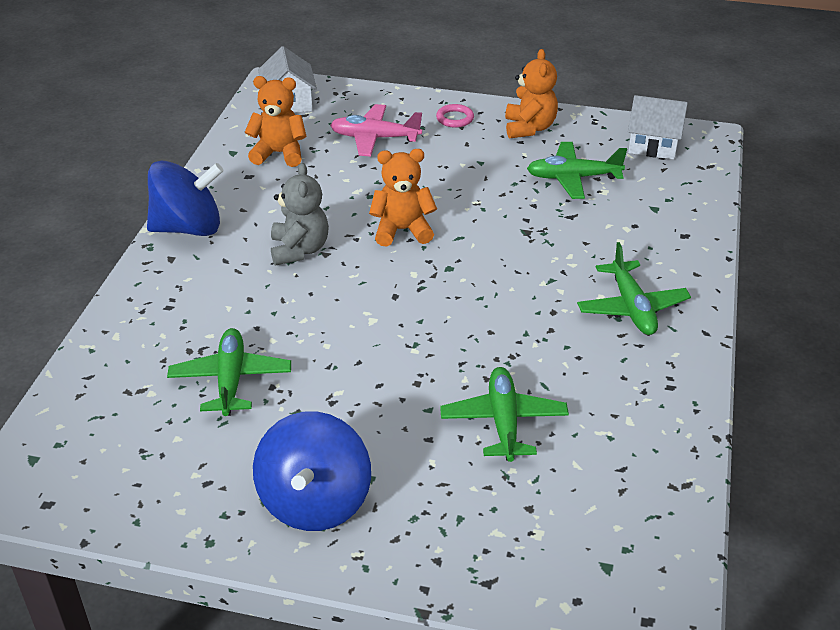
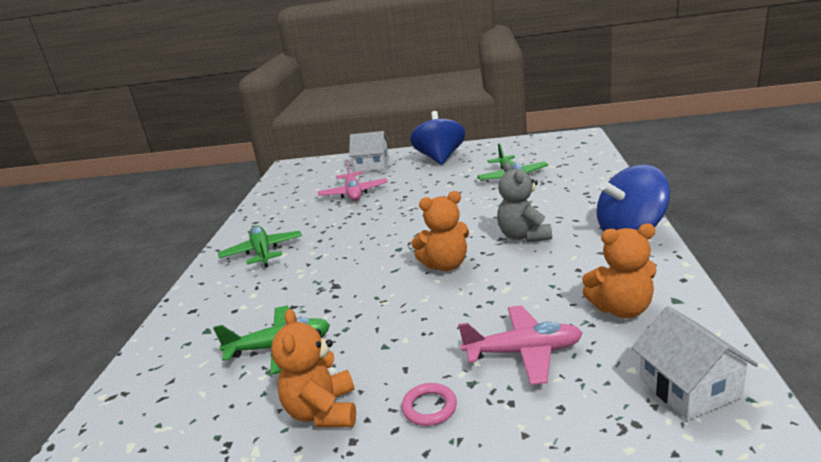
camera: 175 degrees right, 15 degrees down
green plane [440,367,569,462] -> pink plane [318,160,388,201]
white house [628,95,688,160] -> white house moved to [349,131,389,172]

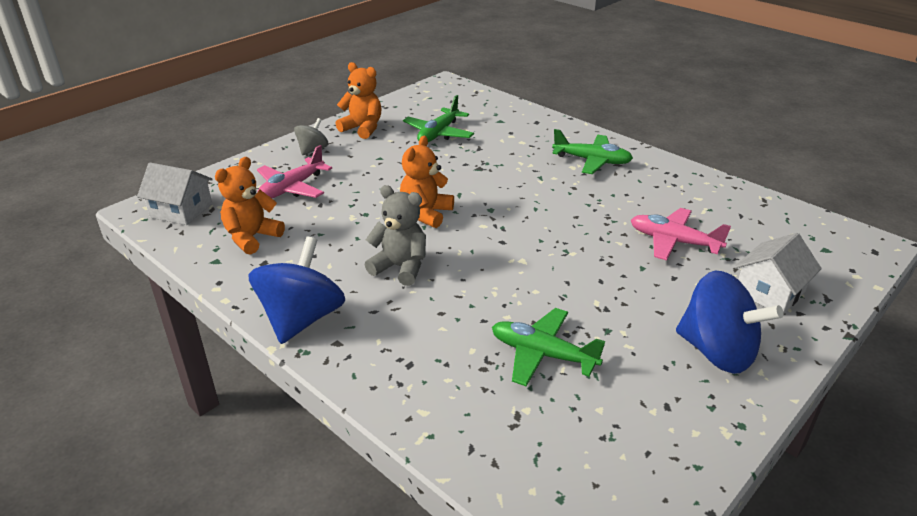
camera: 125 degrees right, 10 degrees up
pink ring [402,383,457,426] -> grey spinning top [294,118,328,155]

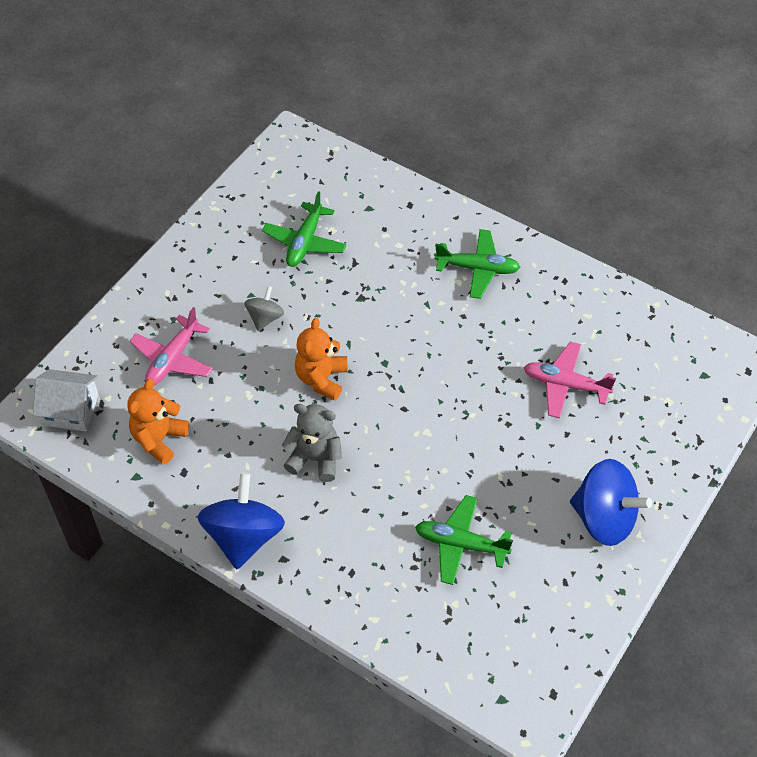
camera: 10 degrees left, 20 degrees up
grey spinning top [294,118,328,155] -> grey spinning top moved to [244,286,284,331]
orange teddy bear [336,62,382,139] -> none
white house [734,233,822,313] -> none

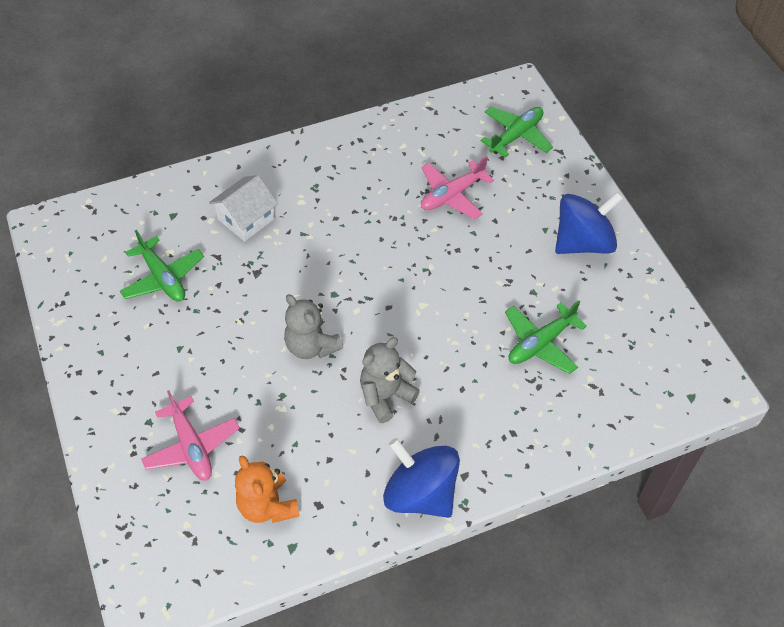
camera: 55 degrees left, 0 degrees up
white house [33,369,99,431] -> white house moved to [209,175,278,242]
grey spinning top [244,286,284,331] -> none
orange teddy bear [295,318,348,401] -> grey teddy bear [284,294,343,359]
green plane [435,229,520,299] -> green plane moved to [481,107,553,158]

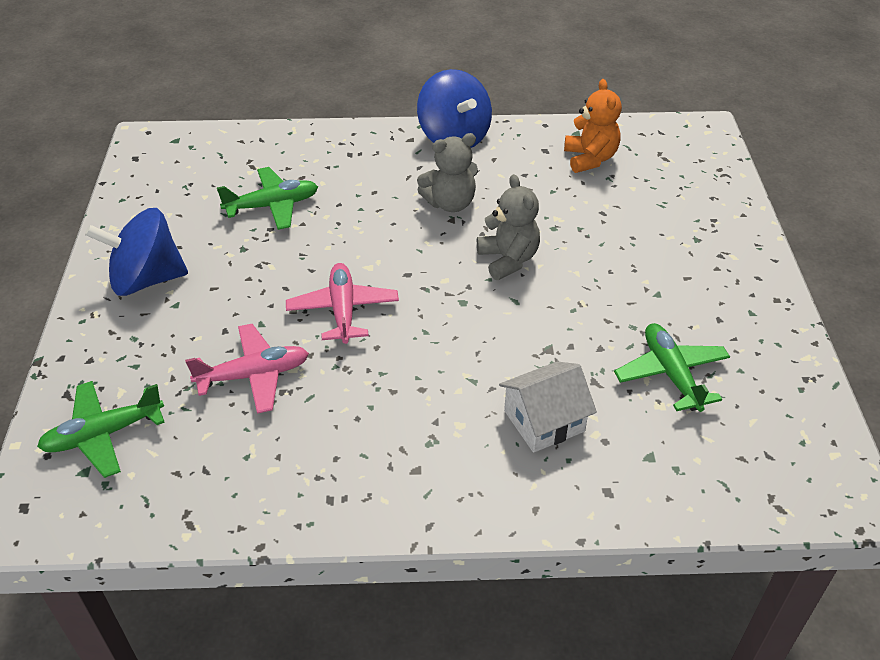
camera: 160 degrees left, 10 degrees down
pink plane [141,390,240,481] -> pink plane moved to [286,263,399,344]

